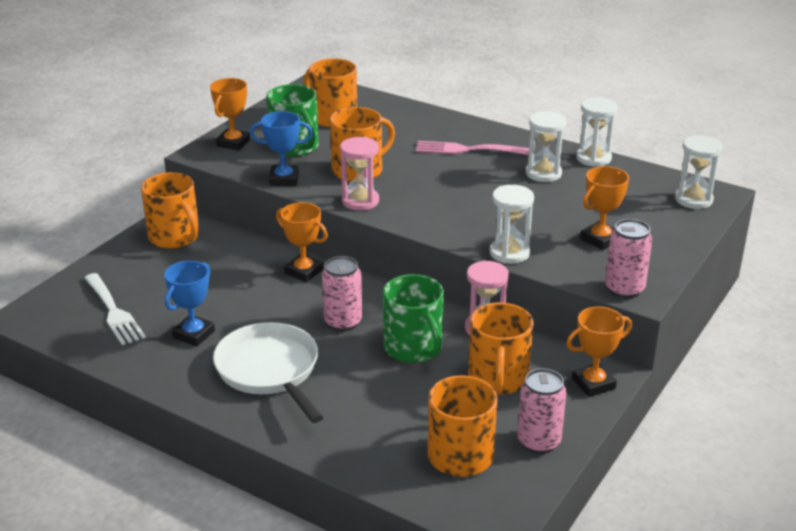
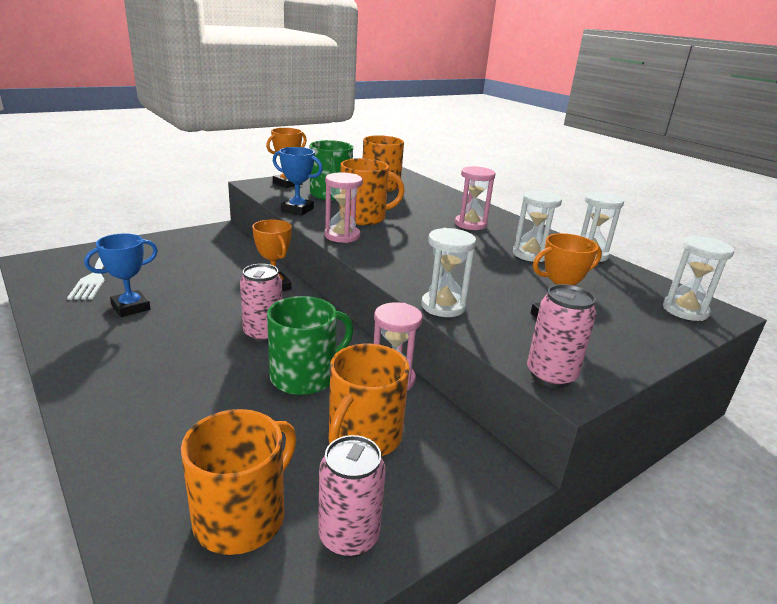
camera: 20 degrees right, 5 degrees down
orange mug [141,172,199,249] -> none
white pan [213,322,323,423] -> none
green mug [383,274,444,363] -> green mug turned 120 degrees counterclockwise [267,296,353,395]
pink fork [416,141,529,155] -> pink hourglass [455,166,496,230]
orange trophy [566,306,632,397] -> none

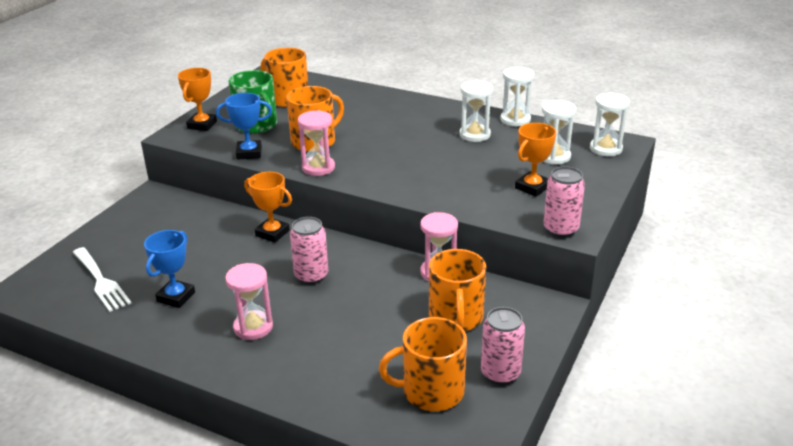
camera: 25 degrees left, 5 degrees up
orange mug [181,409,296,555] -> orange mug turned 105 degrees counterclockwise [379,317,467,411]
green mug [267,296,353,395] -> none
white hourglass [421,228,476,317] -> white hourglass moved to [542,100,576,165]
pink hourglass [455,166,496,230] -> pink hourglass moved to [225,263,273,340]

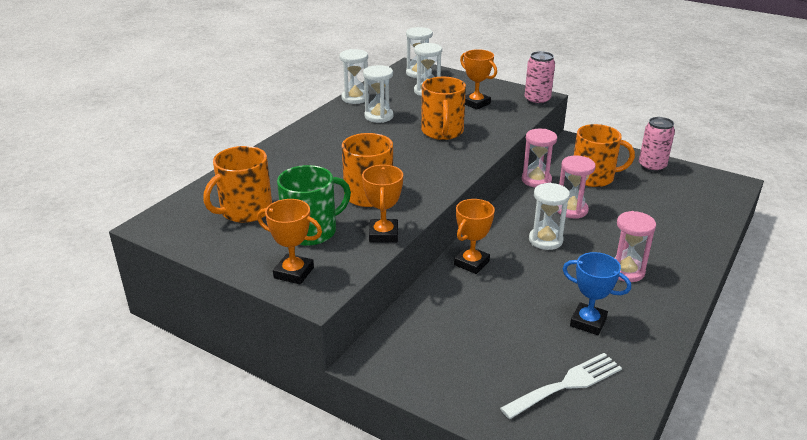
camera: 85 degrees left, 0 degrees up
blue trophy [216,93,272,160] -> orange trophy [362,165,403,243]
pink can [290,217,328,285] -> white hourglass [529,183,570,250]
pink hourglass [298,110,335,176] -> pink hourglass moved to [558,155,596,219]
orange mug [379,317,467,411] -> orange mug moved to [421,77,466,140]

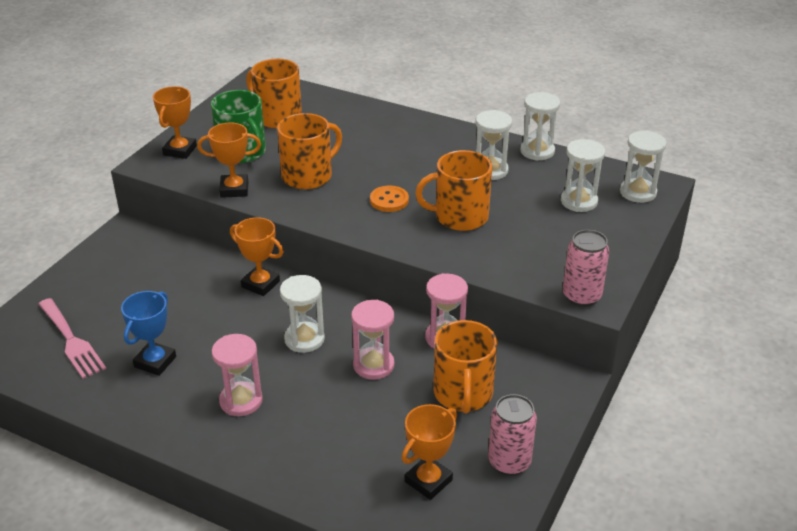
camera: 85 degrees right, 5 degrees up
orange trophy [460,49,497,110] -> orange trophy moved to [401,404,457,500]
white fork [500,353,622,419] -> pink fork [38,298,106,379]
none -> orange button [370,186,409,212]

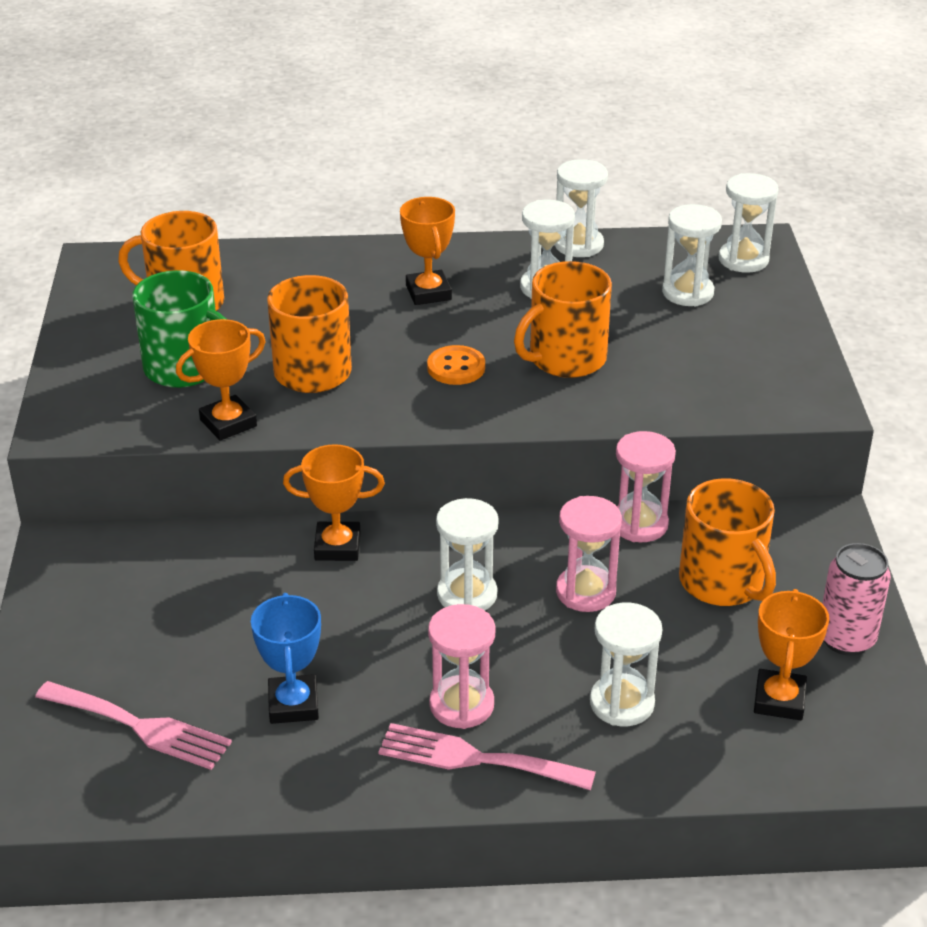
camera: 30 degrees left, 0 degrees up
orange trophy [153,86,197,159] -> orange trophy moved to [400,197,455,305]
pink can [563,230,609,307] -> none
none -> pink fork [379,723,596,790]
none -> white hourglass [590,603,662,726]

